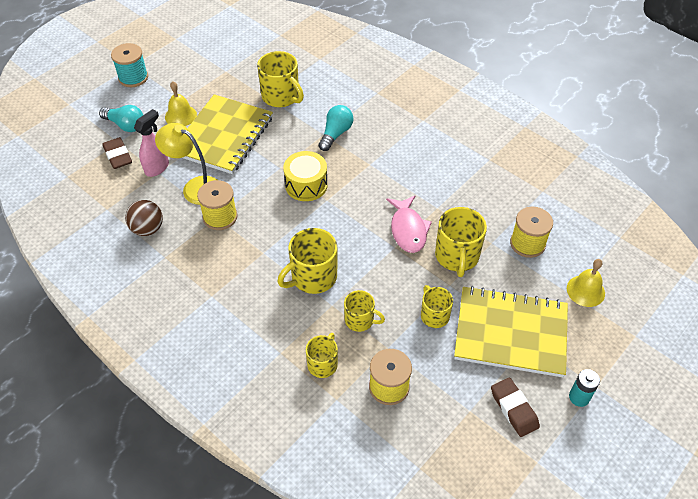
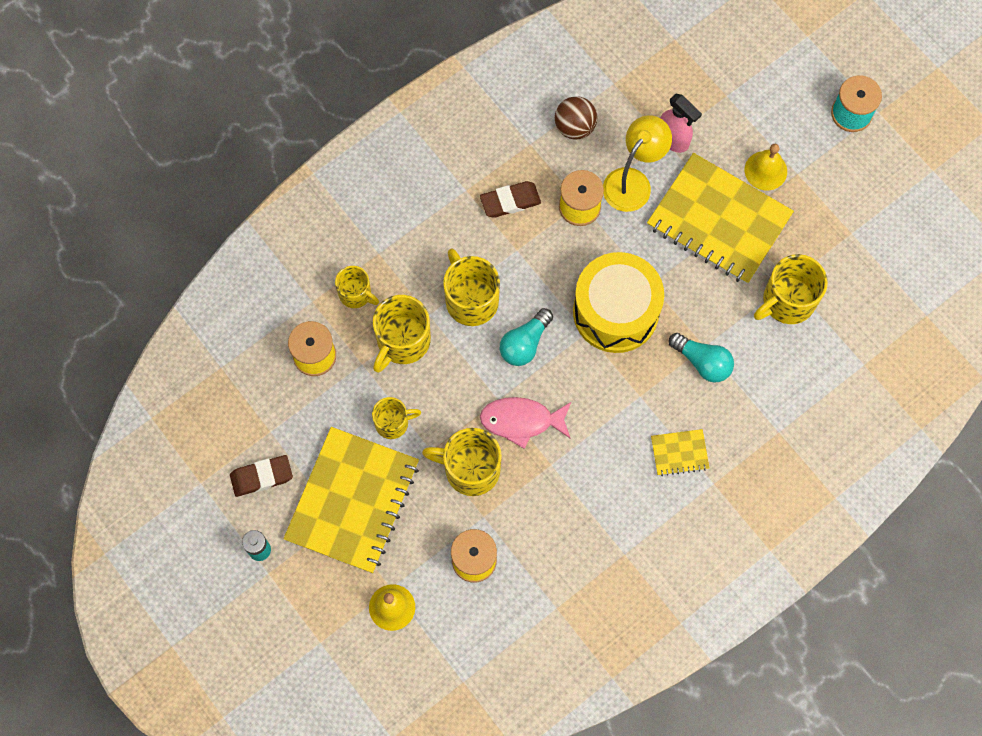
camera: 100 degrees right, 20 degrees up
turquoise light bulb [99,105,143,132] -> turquoise light bulb moved to [500,308,553,366]
brown eraser [102,137,132,169] -> brown eraser moved to [480,181,541,218]
yellow drum [283,151,328,201] -> yellow drum [573,252,664,353], size x1.57
yellow mug [344,290,385,332] -> yellow mug [373,295,431,373], size x1.63
none -> yellow notebook [651,429,709,476]

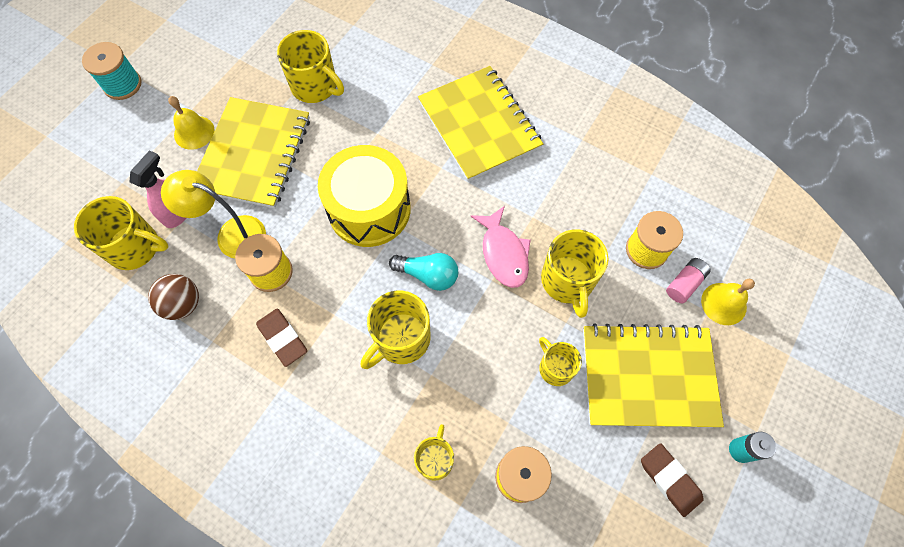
camera: 110 degrees left, 5 degrees down
yellow mug [373,295,431,373] -> yellow mug moved to [74,196,169,270]
yellow notebook [651,429,709,476] -> yellow notebook [418,66,543,182], size x2.33
turquoise light bulb [669,333,734,383] -> none
none -> pink battery [666,258,711,303]

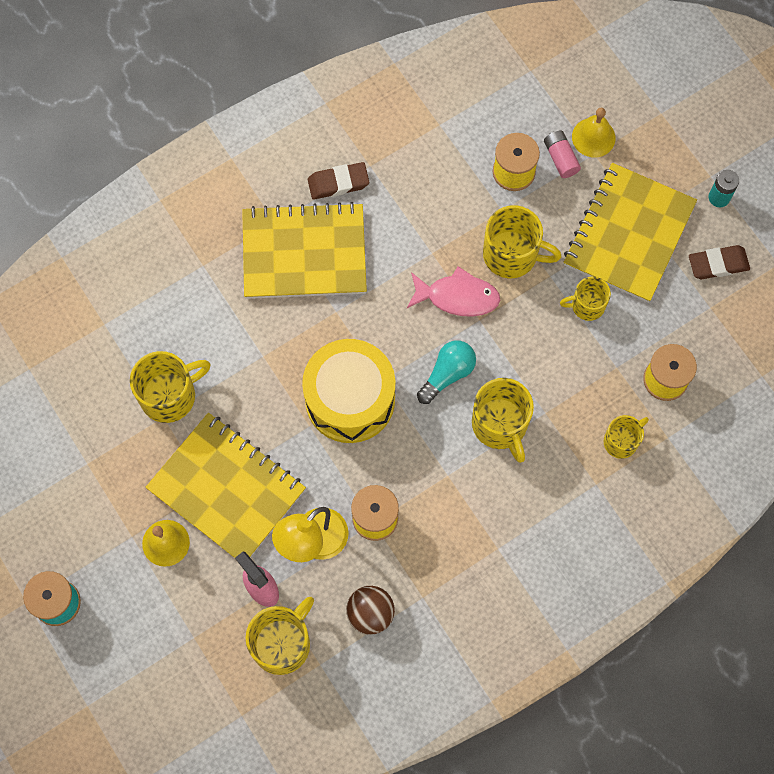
camera: 65 degrees left, 5 degrees up
brown eraser [256,309,307,367] -> brown eraser moved to [308,162,369,200]
yellow mug [414,424,454,481] -> yellow mug turned 105 degrees clockwise [603,415,649,459]

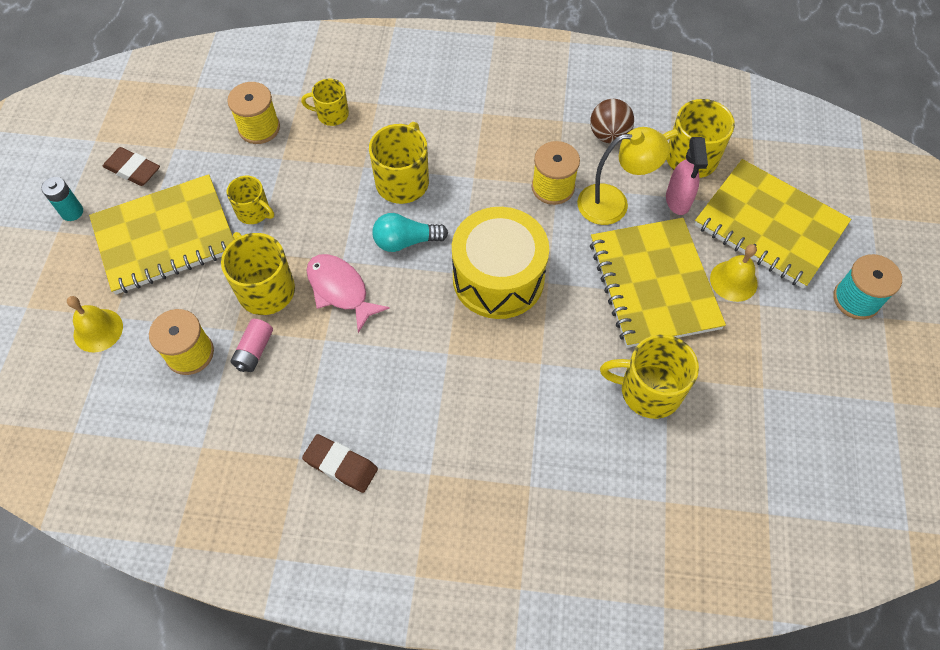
camera: 140 degrees left, 10 degrees down
yellow notebook [242,202,367,299] -> yellow notebook moved to [694,159,851,289]
pink battery [544,131,581,178] -> pink battery moved to [231,319,273,372]

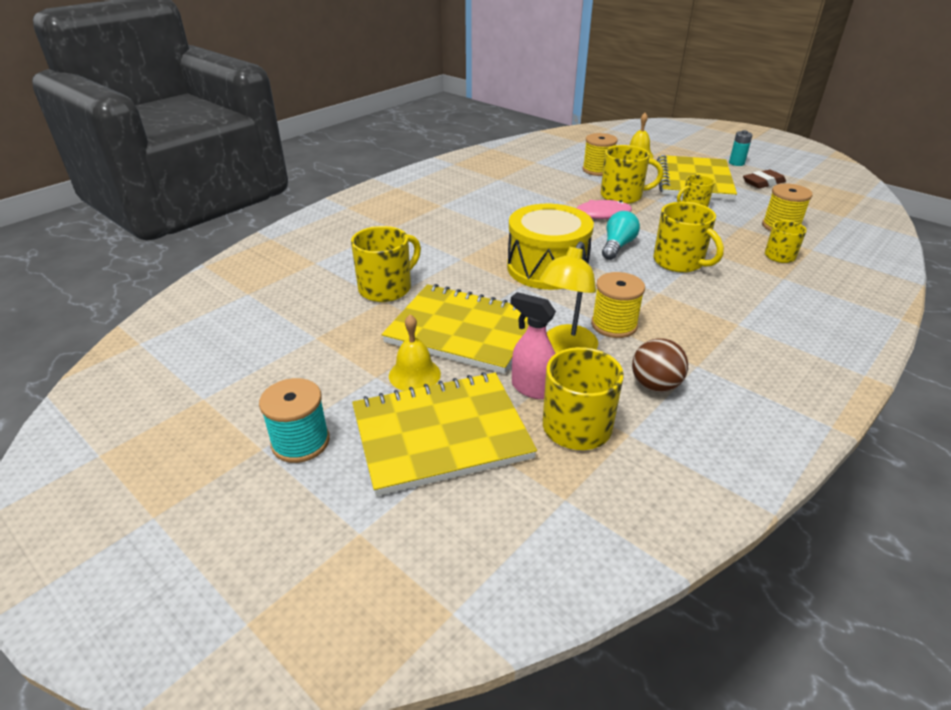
camera: 125 degrees right, 25 degrees down
pink battery [231,319,273,372] -> none
brown eraser [302,434,378,493] -> none

